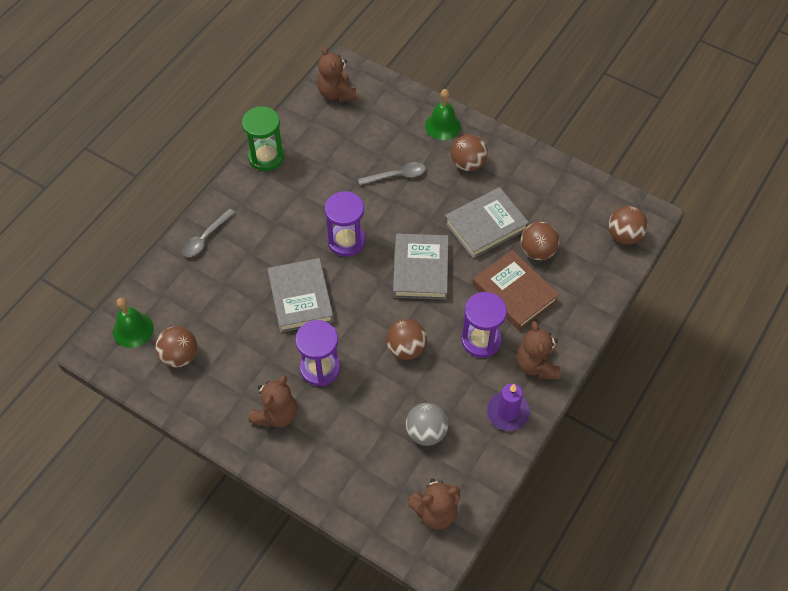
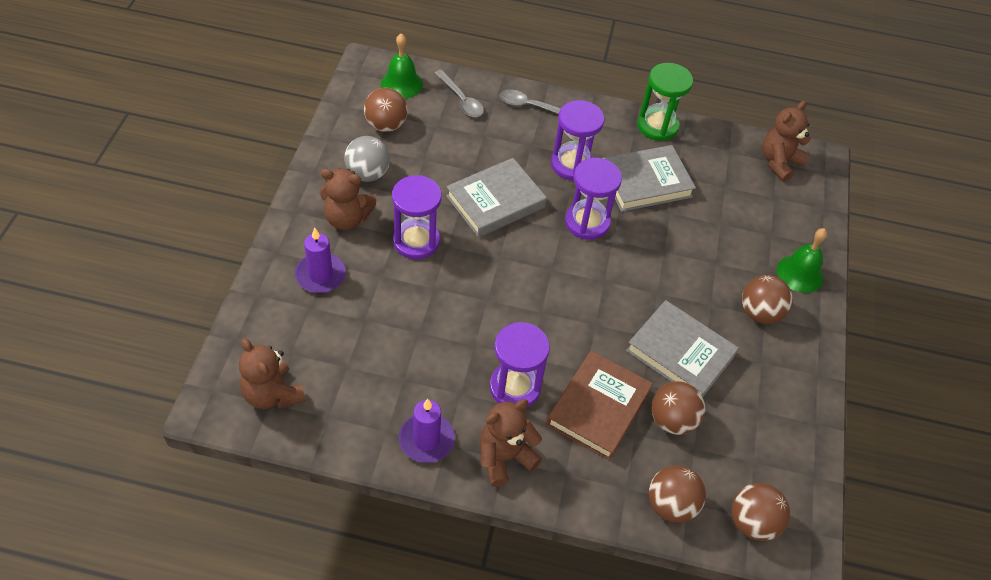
camera: 65 degrees right, 5 degrees down
grey spoon [358,162,426,185] -> grey spoon moved to [435,70,484,117]
brown ball [386,319,427,360] -> brown ball moved to [649,465,706,523]
grey book [393,233,448,300] -> grey book moved to [602,145,696,212]
grey ball [406,403,448,446] -> grey ball moved to [344,136,390,182]
none -> purple candle [295,228,346,293]
none -> purple hourglass [551,100,604,181]

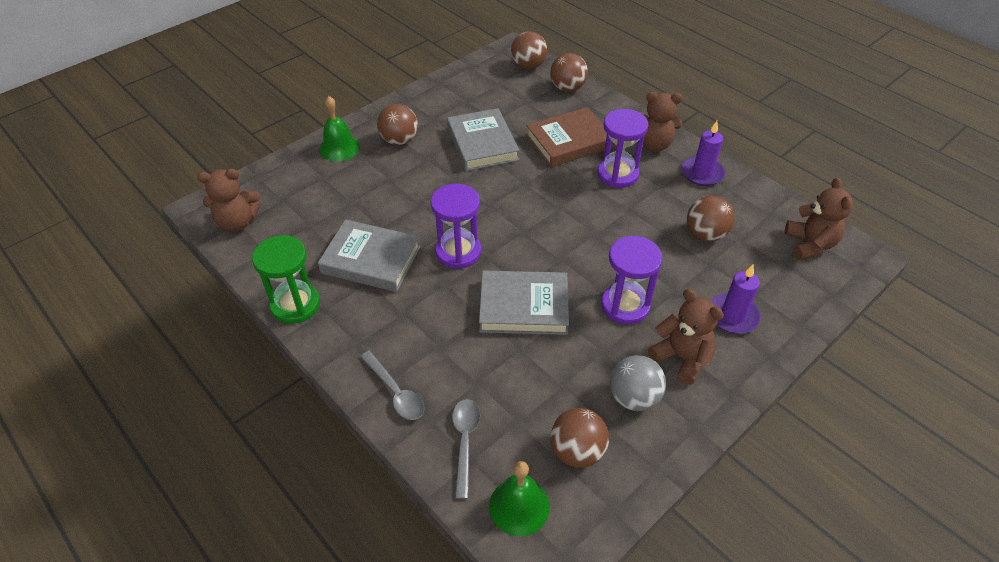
camera: 140 degrees left, 5 degrees down
purple hourglass [551,100,604,181] -> none
brown ball [651,381,705,435] -> brown ball moved to [687,195,735,242]

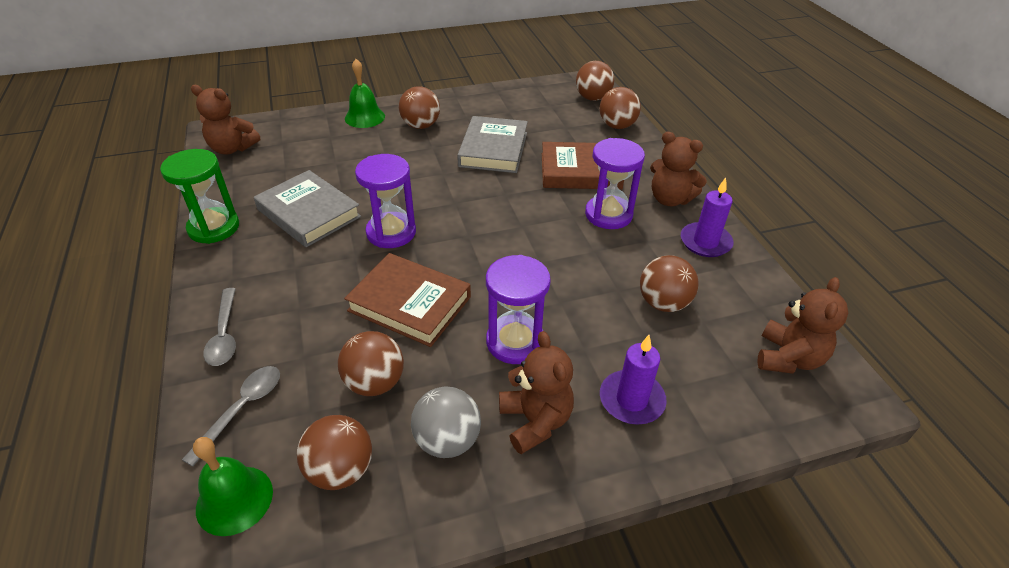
camera: 25 degrees right, 5 degrees down
grey book [479,271,569,335] -> brown book [344,253,471,347]
none -> brown ball [338,331,404,396]

